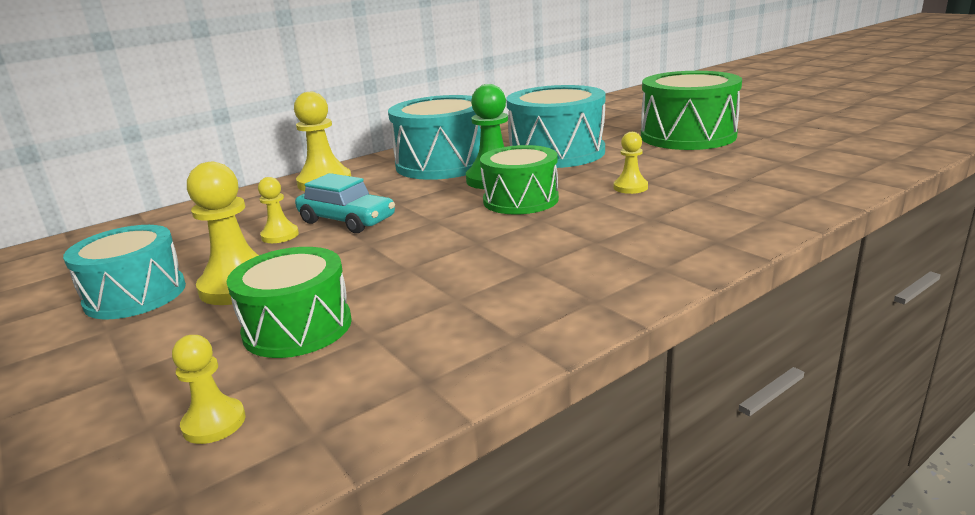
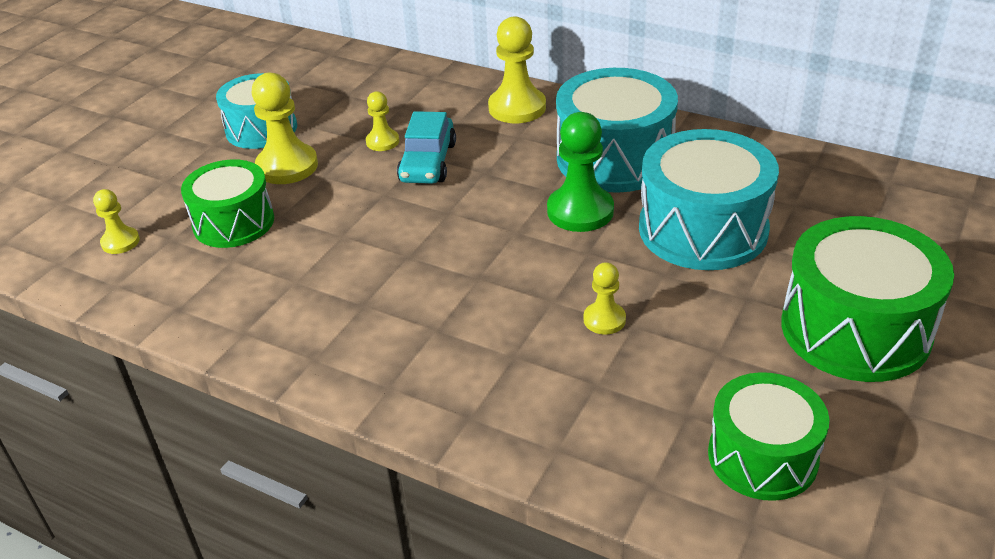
camera: 65 degrees right, 15 degrees up
green drum [480,145,559,214] -> green drum moved to [708,372,829,501]

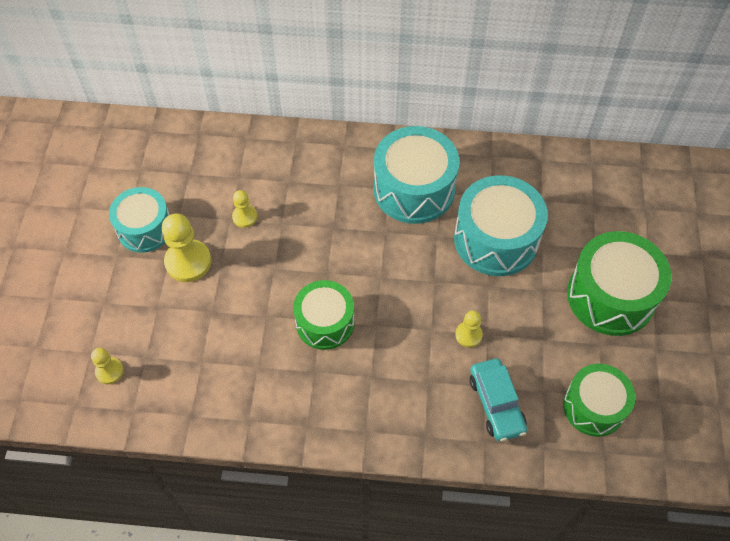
camera: 25 degrees left, 20 degrees up
green drum [181,159,274,248] -> green drum moved to [293,280,354,350]
turquoise car [397,111,456,184] -> turquoise car moved to [470,359,527,441]
yellow pawn [488,16,546,123] -> none
green pawn [547,112,614,232] -> none

